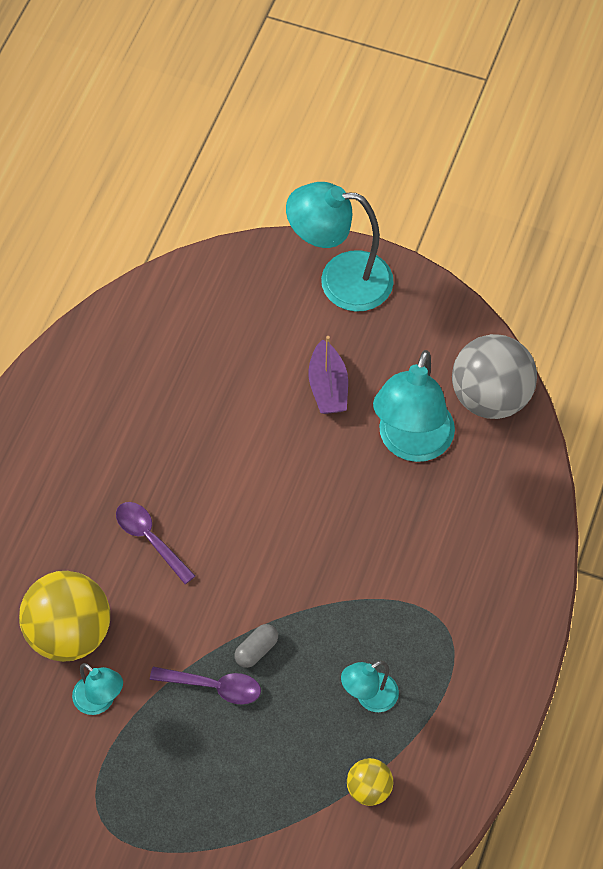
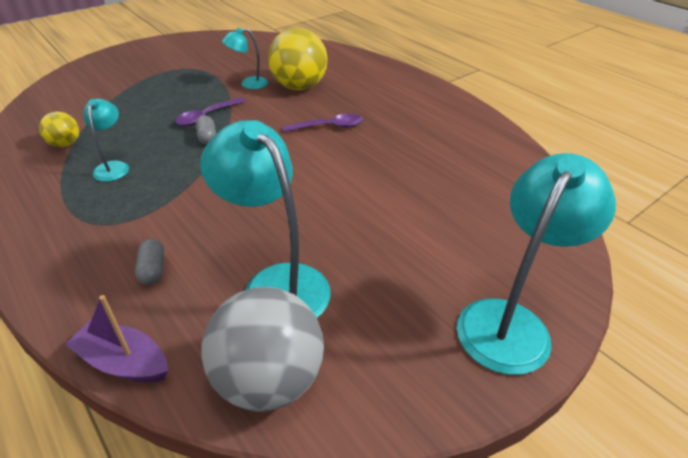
camera: 120 degrees right, 20 degrees down
purple boat [309,336,348,414] -> purple boat moved to [65,295,168,382]
none -> grey capsule [135,239,165,285]

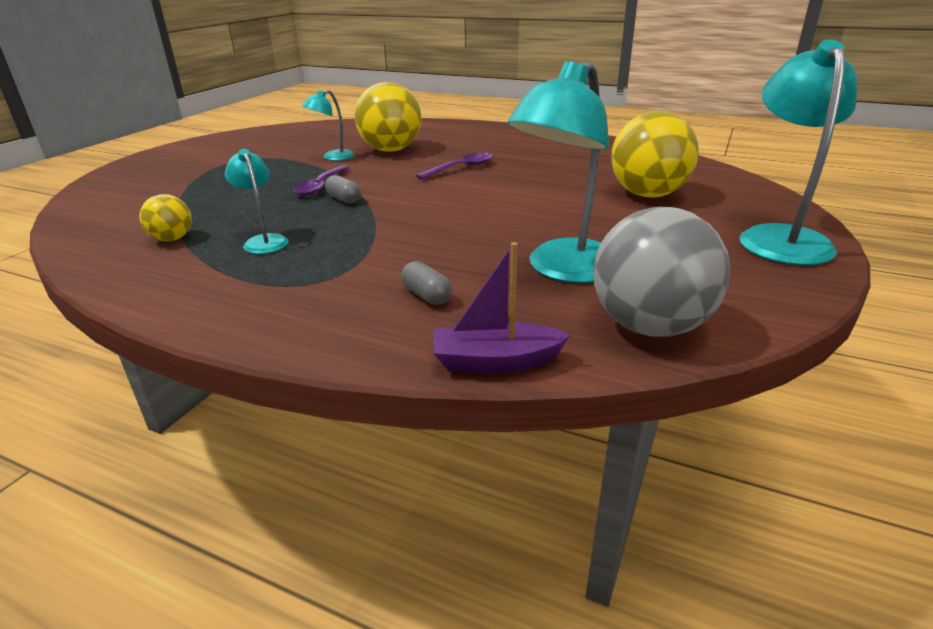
camera: 25 degrees left, 10 degrees down
turquoise lamp [200,120,331,318] -> turquoise lamp turned 75 degrees counterclockwise [507,61,609,283]
none -> yellow ball [611,111,699,197]

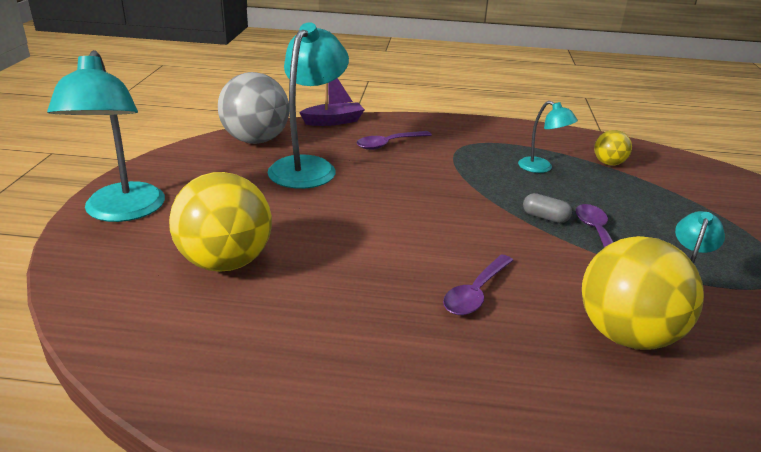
camera: 160 degrees right, 0 degrees up
grey capsule [401,261,452,305] -> purple spoon [357,131,432,150]

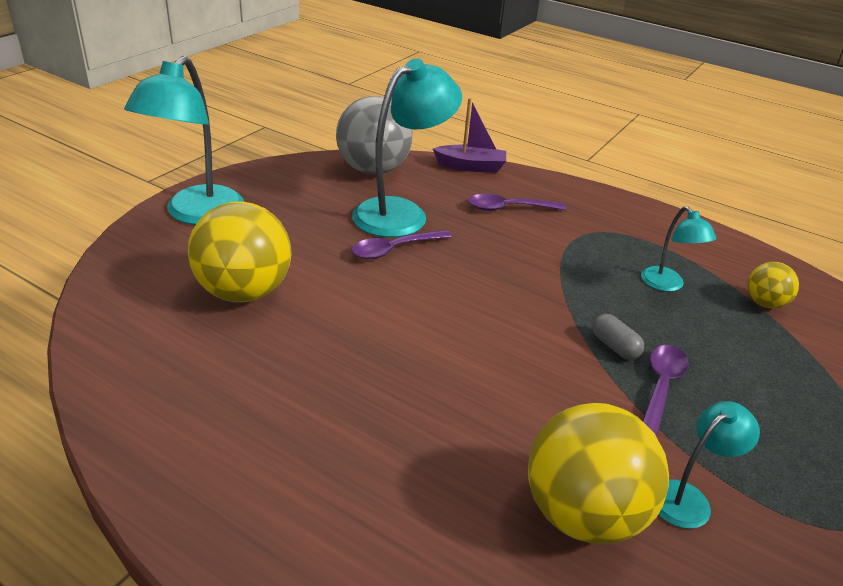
camera: 25 degrees right, 5 degrees up
purple spoon [443,254,514,315] -> purple spoon moved to [351,230,452,259]

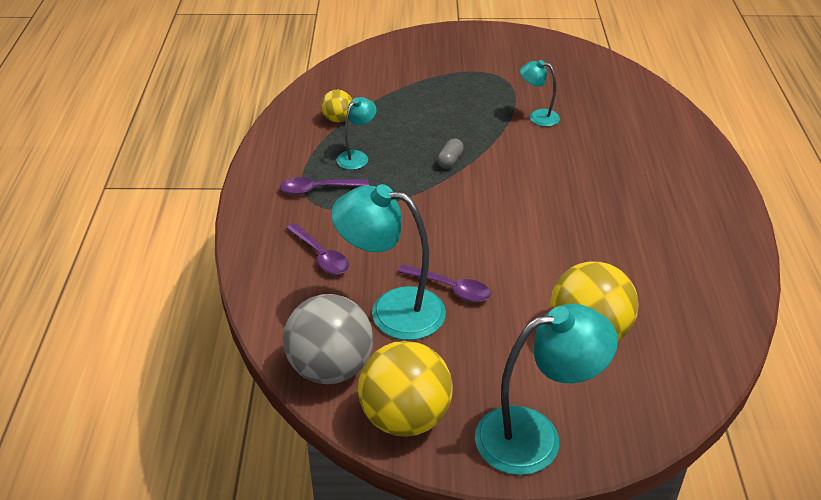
camera: 120 degrees left, 5 degrees up
purple boat [433,98,506,173] -> none
yellow ball [528,403,669,544] -> yellow ball moved to [358,341,453,437]
purple spoon [642,345,689,437] -> purple spoon moved to [280,177,369,194]

